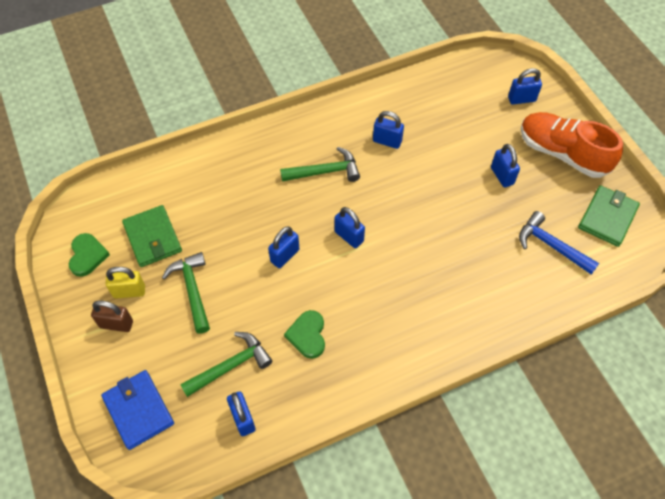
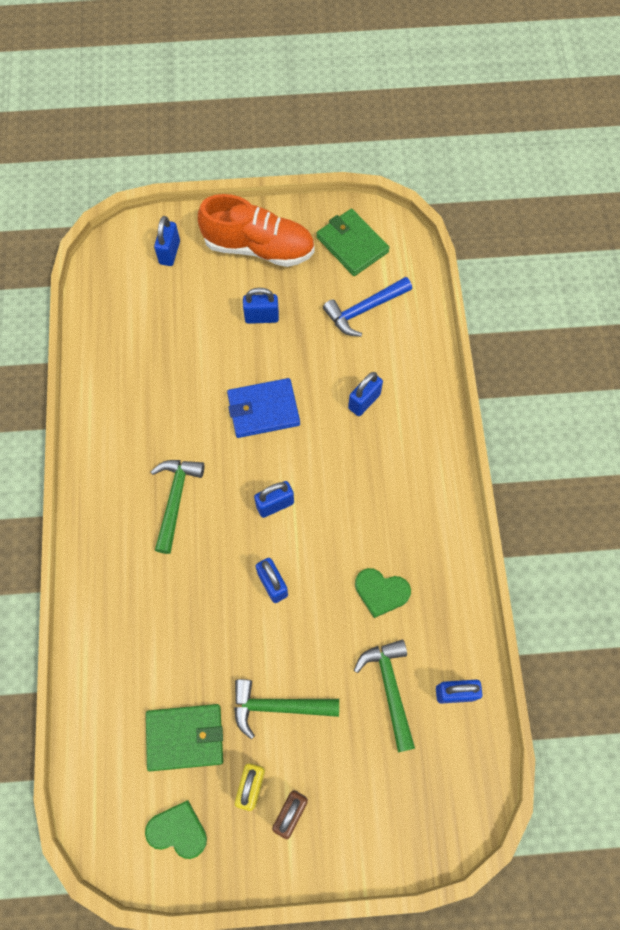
camera: 70 degrees left, 10 degrees up
blue wallet [101,370,174,450] -> blue wallet moved to [227,378,300,438]
blue padlock [373,111,404,149] -> blue padlock moved to [348,372,383,416]
orange shoe [521,112,623,178] -> orange shoe turned 135 degrees counterclockwise [198,194,315,267]

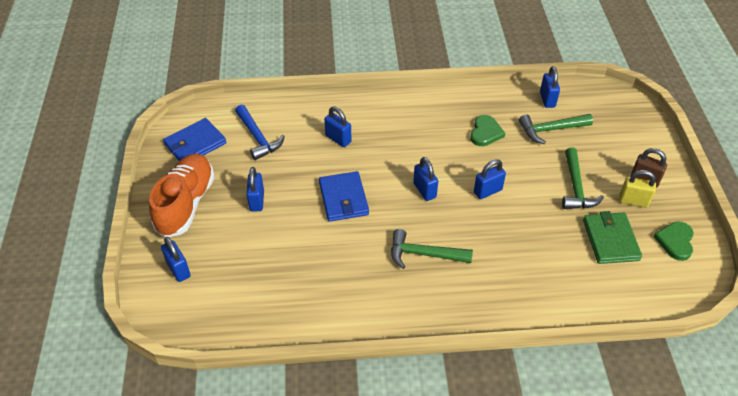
camera: 90 degrees left, 20 degrees down
blue padlock [154,216,180,266] -> blue padlock turned 45 degrees clockwise [161,237,191,282]
green wallet [316,209,390,276] -> blue wallet [163,118,226,161]

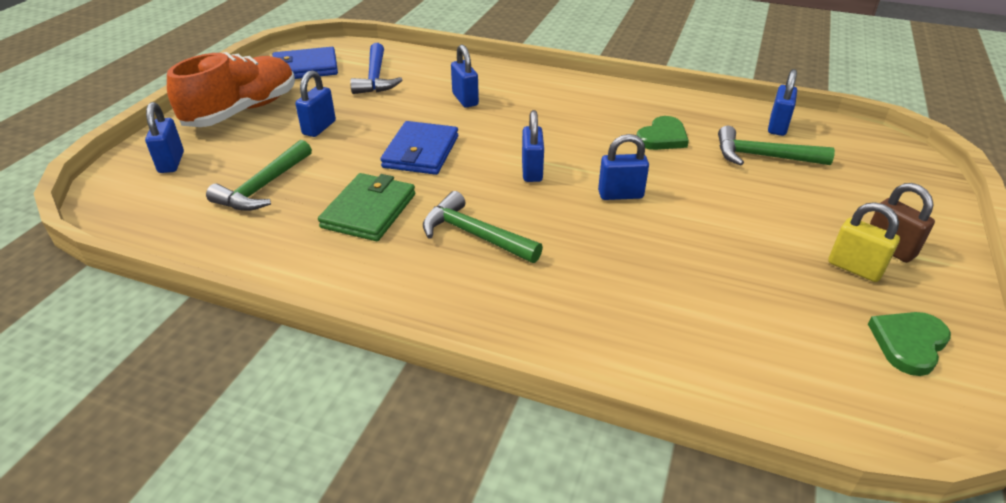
camera: 25 degrees right, 10 degrees down
green hammer [562,148,604,209] -> green hammer moved to [206,140,312,211]
green wallet [583,211,642,264] -> green wallet moved to [318,173,415,241]

